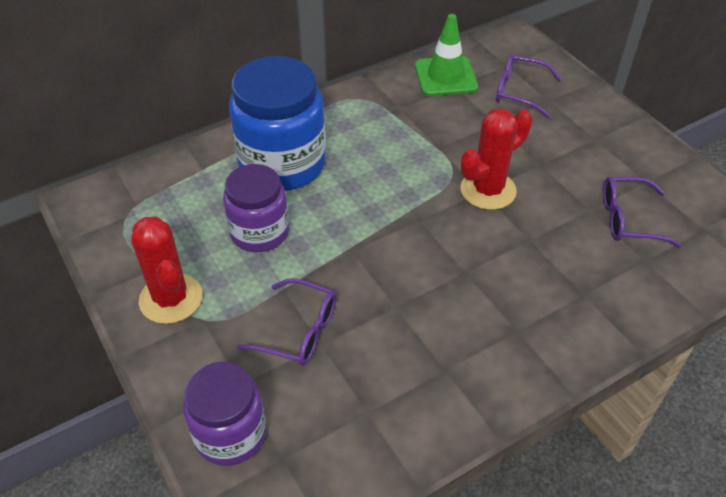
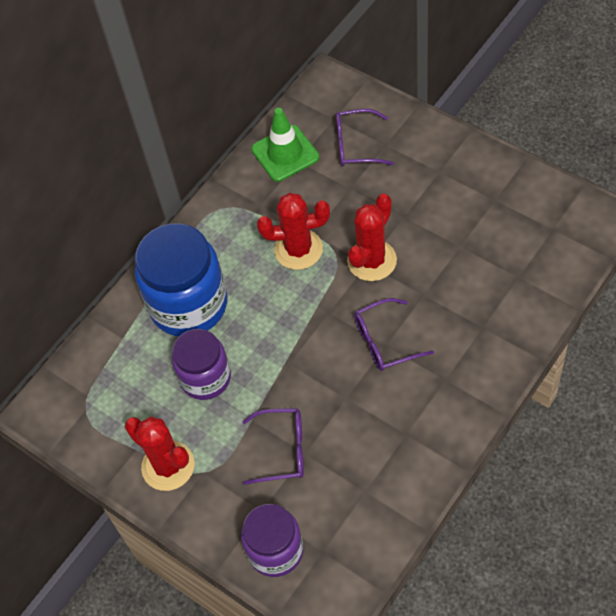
camera: 15 degrees left, 10 degrees up
purple glasses [603,177,682,247] -> purple glasses moved to [354,298,434,371]
none -> red cactus [257,193,330,270]

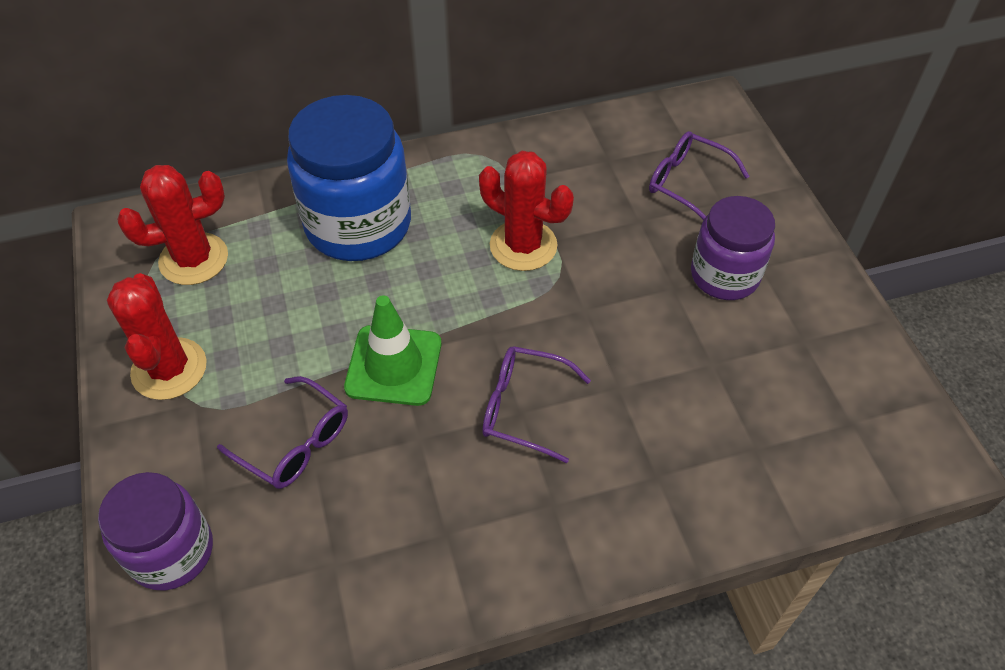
camera: 30 degrees right, 5 degrees down
purple jar [172,329,231,400] -> purple jar moved to [691,196,775,300]
green traffic cone [251,108,319,182] -> green traffic cone moved to [344,295,441,406]
red cactus [347,193,397,281] -> red cactus moved to [117,165,228,285]

